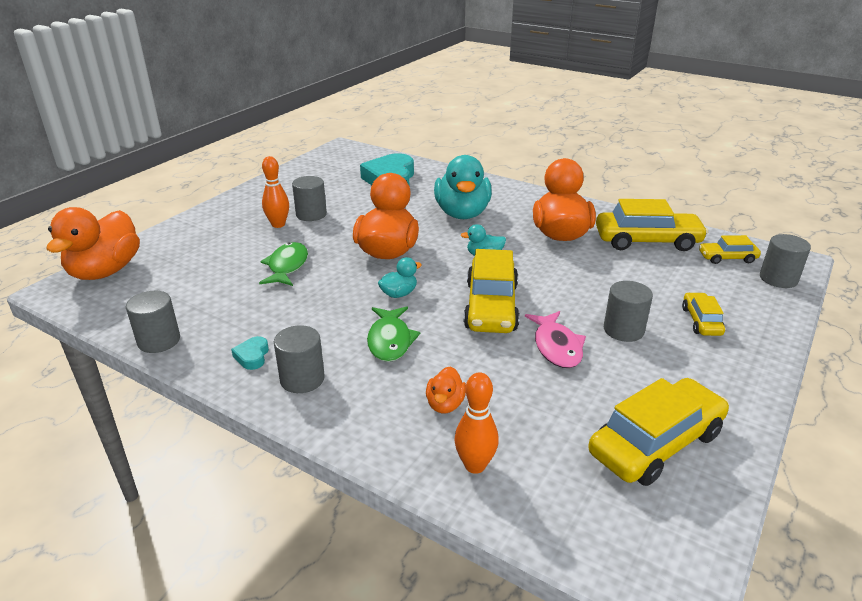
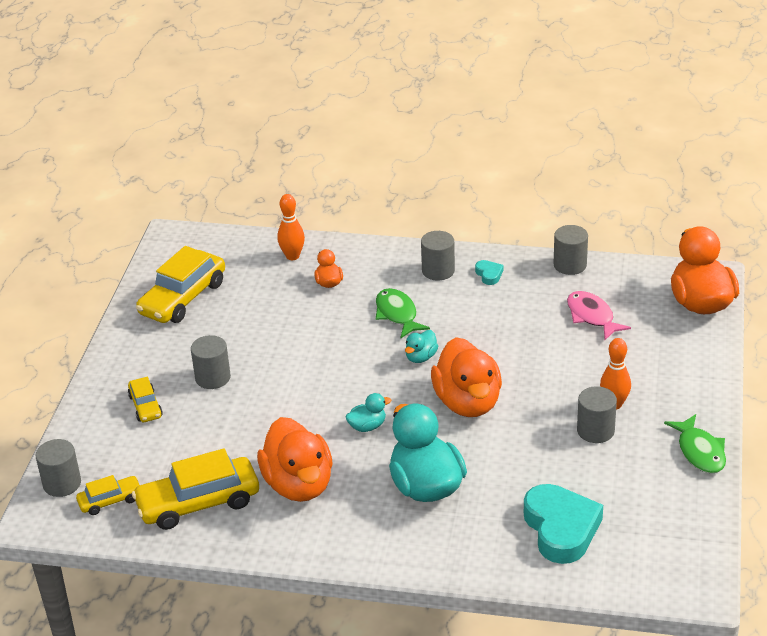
camera: 160 degrees right, 5 degrees up
green fish [259,242,308,286] -> green fish moved to [664,414,726,473]
yellow car [464,249,520,333] -> none
pink fish [525,311,586,368] -> pink fish moved to [567,291,631,340]

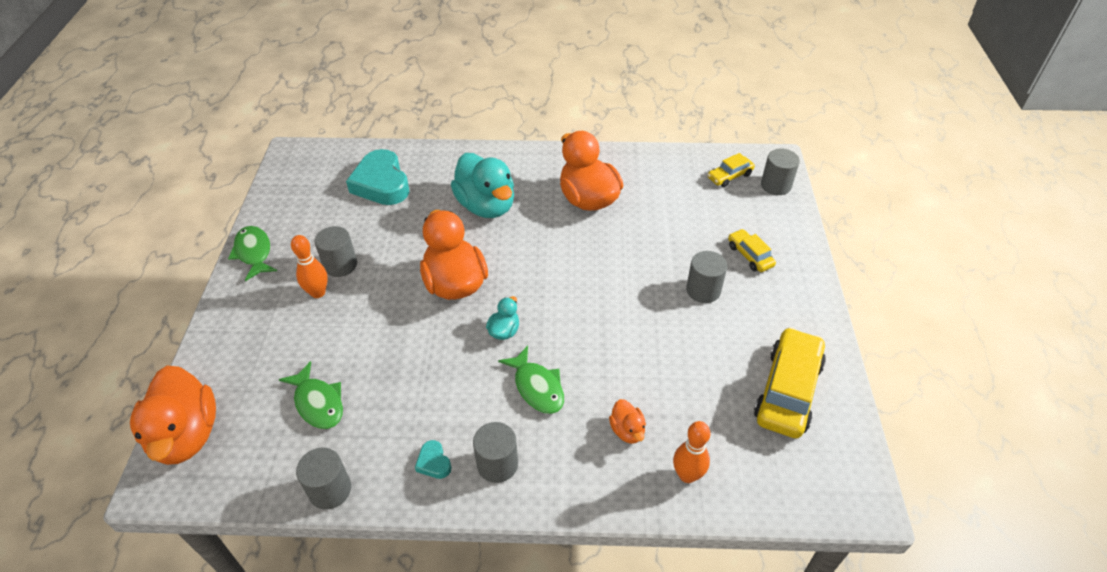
camera: 170 degrees right, 10 degrees up
yellow car [132,448,259,530] -> none
turquoise duck [345,393,391,432] -> none
pink fish [567,291,631,340] -> green fish [278,361,343,429]

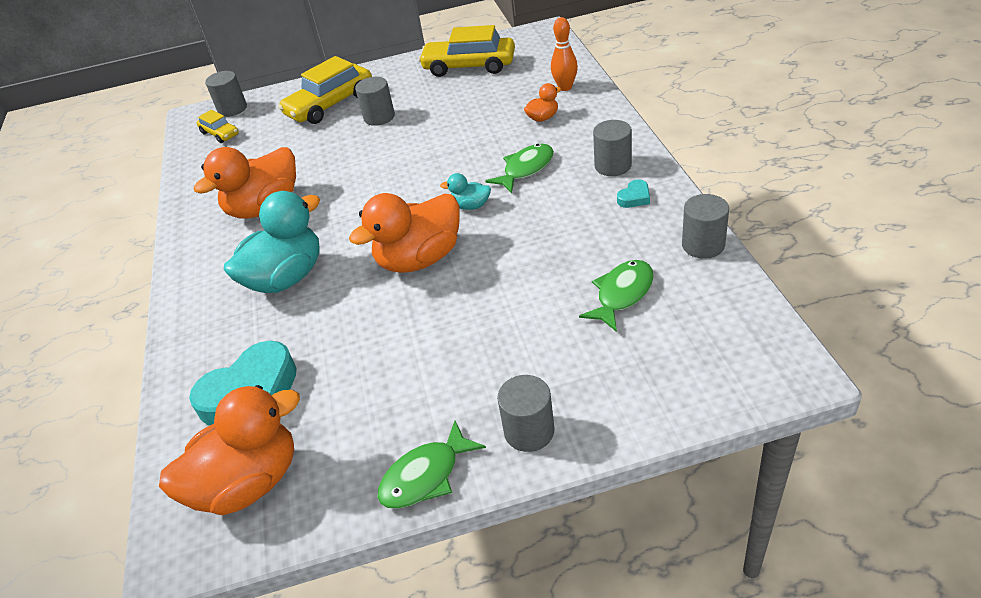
camera: 100 degrees left, 5 degrees down
orange duck [130,365,216,465] -> orange duck moved to [159,385,300,515]
orange bowling pin [291,235,328,298] -> none
grey cylinder [314,226,357,277] -> grey cylinder moved to [497,375,554,452]
yellow car [728,229,776,272] -> yellow car [278,56,372,124], size x1.91

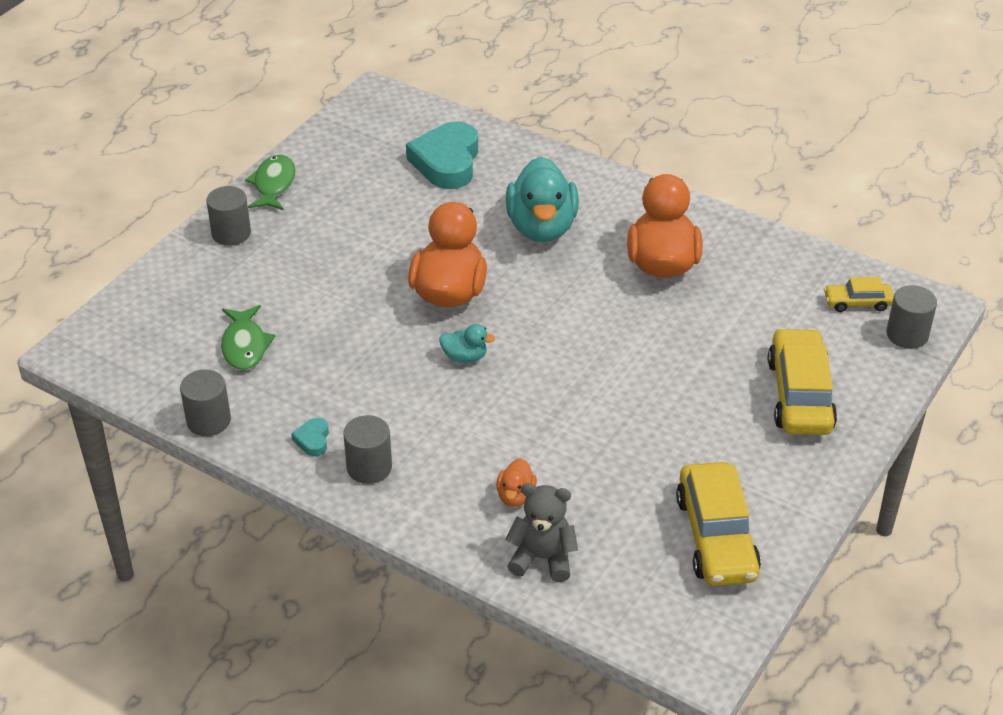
camera: 130 degrees right, 0 degrees up
orange duck [159,385,300,515] -> none
grey cylinder [355,77,395,126] -> none
yellow car [419,25,515,77] -> yellow car turned 120 degrees clockwise [676,462,761,586]
turquoise duck [440,173,491,210] -> turquoise duck turned 45 degrees clockwise [439,324,495,363]
green fish [486,144,554,193] -> none
orange bowling pin [551,17,578,91] -> grey teddy bear [505,483,578,582]

